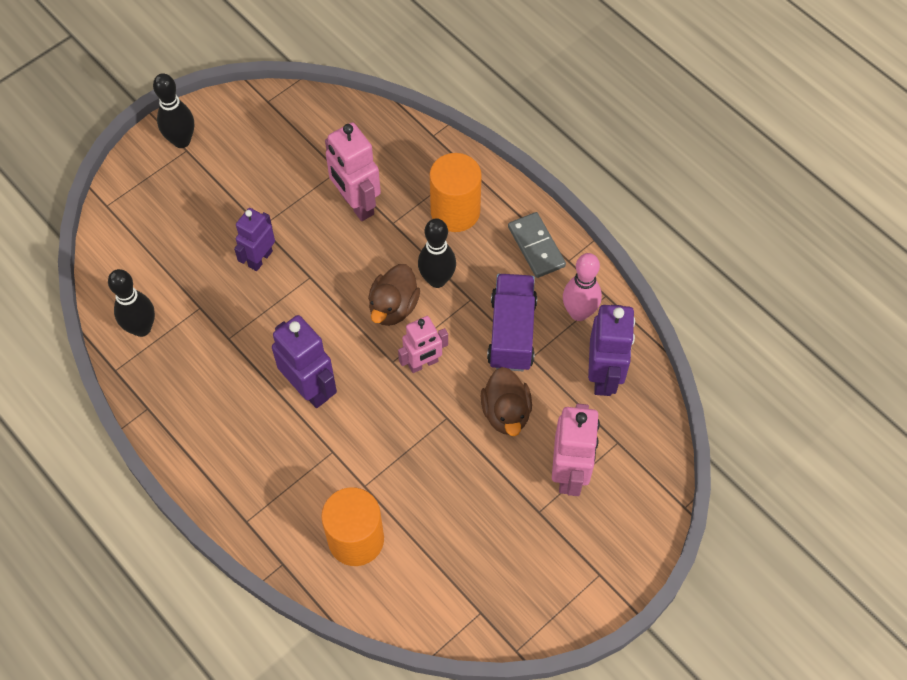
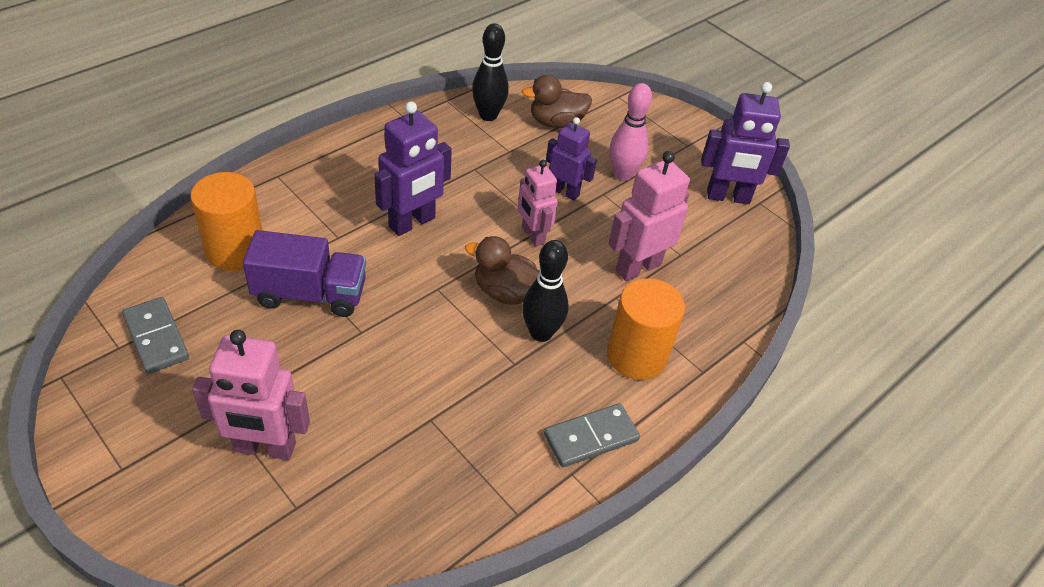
camera: 85 degrees right, 15 degrees down
black bowling pin [153,73,194,148] -> none
pink robot [398,316,448,373] -> pink robot moved to [518,160,558,246]
brown duck [481,367,532,436] -> brown duck moved to [522,75,592,128]
purple truck [487,274,537,371] -> purple truck moved to [243,230,366,317]
pink bowling pin [563,253,602,321] -> pink bowling pin moved to [610,83,652,181]
purple robot [588,305,635,396] -> purple robot moved to [701,82,790,204]
none -> grey domino [122,297,189,374]

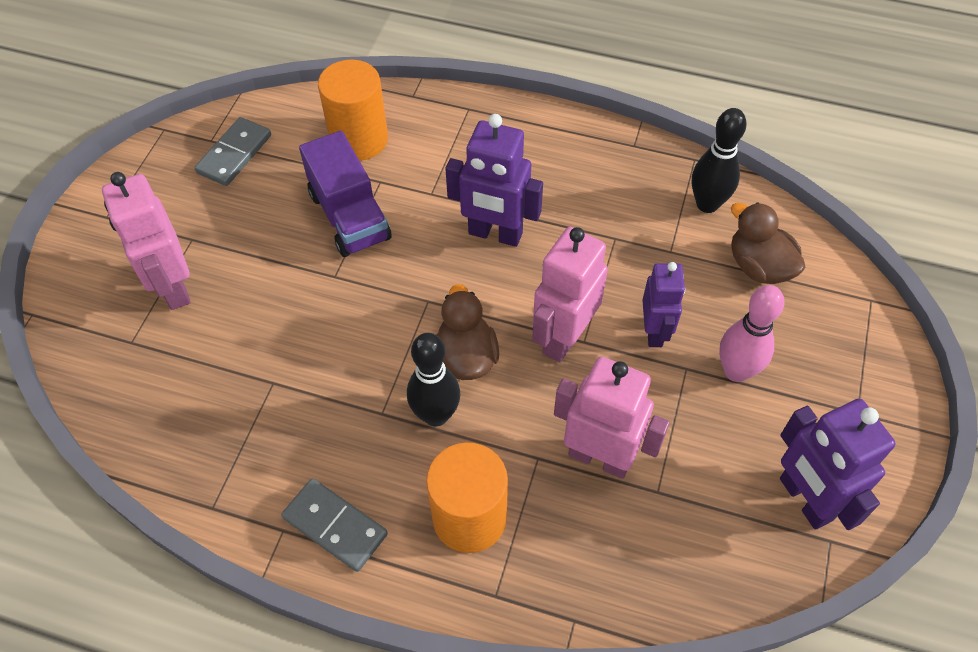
camera: 65 degrees right, 10 degrees up
pink robot [518,160,558,246] -> pink robot [532,227,608,362], size x1.50

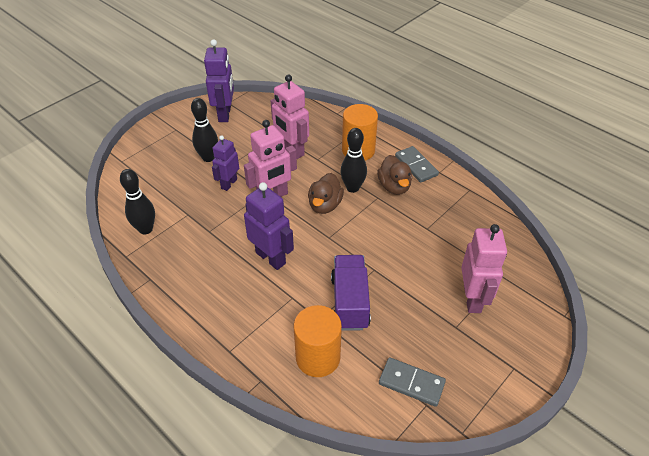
camera: 155 degrees left, 10 degrees down
grey domino [194,117,271,186] -> grey domino turned 60 degrees clockwise [379,357,446,407]
pink bowling pin [719,285,784,382] -> black bowling pin [191,98,218,162]
brown duck [731,203,806,284] -> brown duck moved to [377,155,412,195]

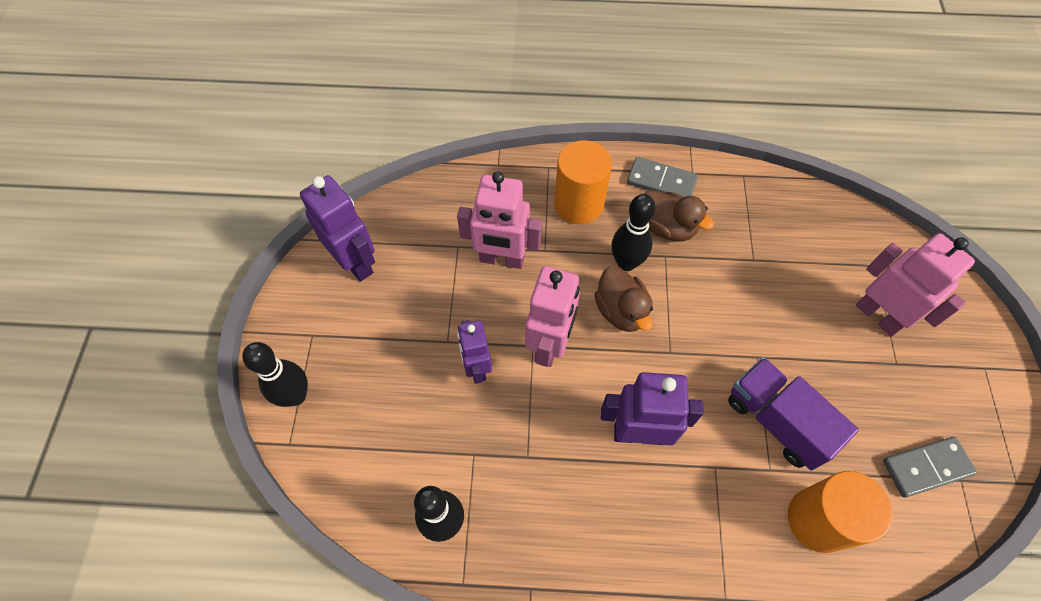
camera: 40 degrees left, 15 degrees up
black bowling pin [191,98,218,162] -> black bowling pin moved to [242,342,308,407]

